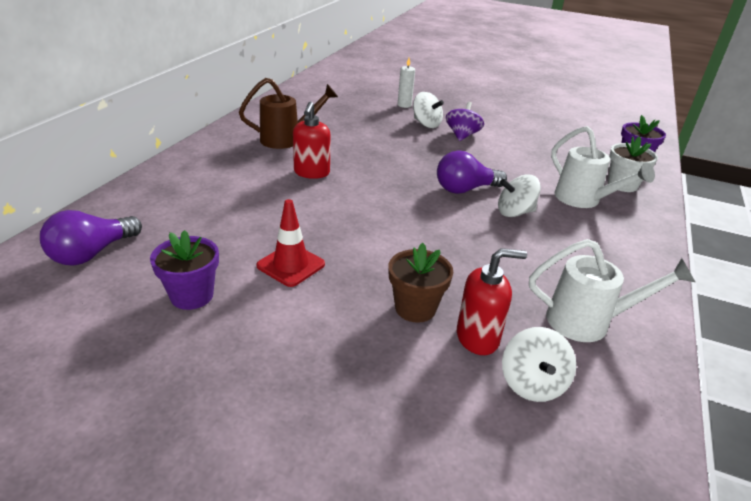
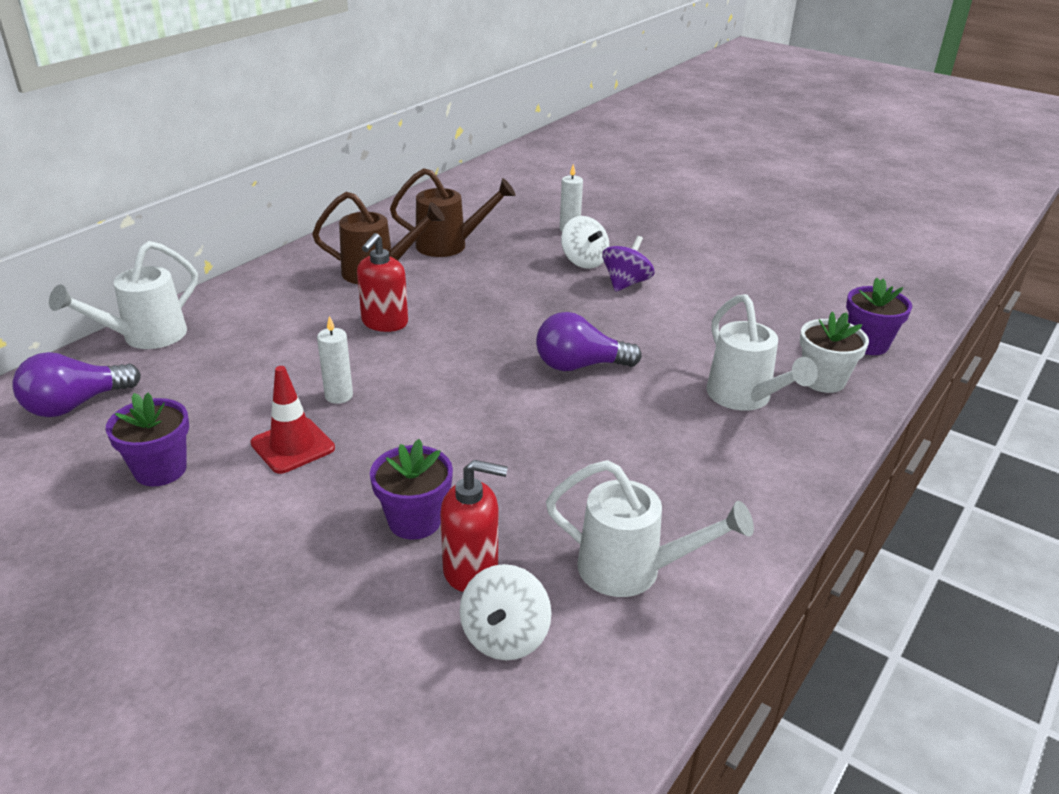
camera: 15 degrees right, 0 degrees up
brown flower pot [389,243,453,323] -> purple flower pot [370,439,453,540]
white spinning top [498,174,541,217] -> none
none -> white watering can [49,241,198,349]
none -> white candle [317,316,353,404]
none -> brown watering can [390,168,516,257]

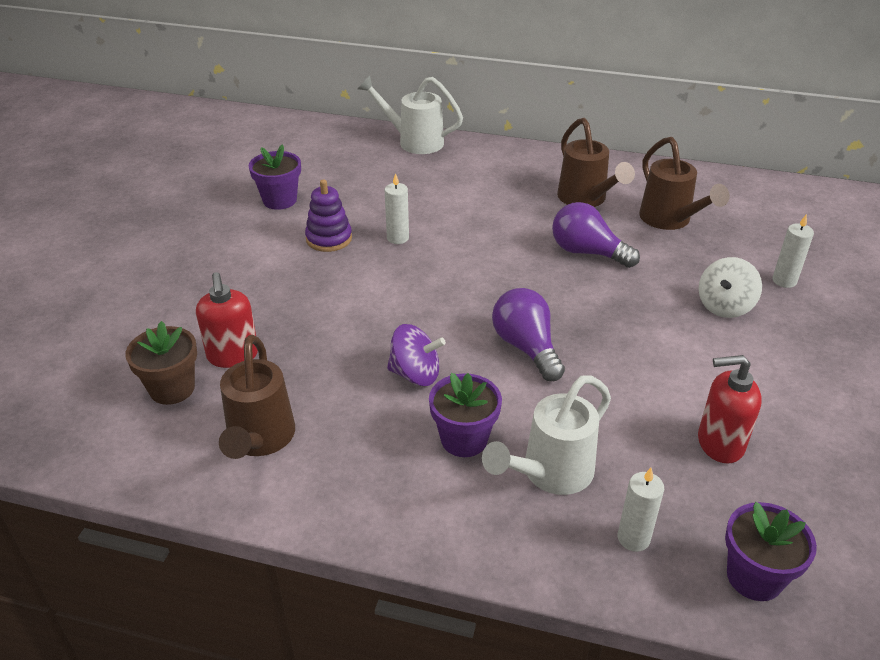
camera: 70 degrees right, 5 degrees up
purple light bulb [12,352,141,417] -> purple light bulb moved to [552,202,640,268]
red traffic cone [251,366,335,474] -> purple stacking toy [305,179,352,252]
red soap dispenser [357,233,408,332] -> red soap dispenser moved to [698,355,762,464]
purple flower pot [370,439,453,540] -> purple flower pot moved to [429,373,502,457]
white spinning top [460,564,552,660] -> brown flower pot [126,321,197,405]
white watering can [546,460,754,597] -> brown watering can [219,335,295,459]
purple spinning top [602,236,655,292] -> purple spinning top moved to [387,324,446,386]
white flower pot [800,312,869,393] -> white candle [618,468,664,552]

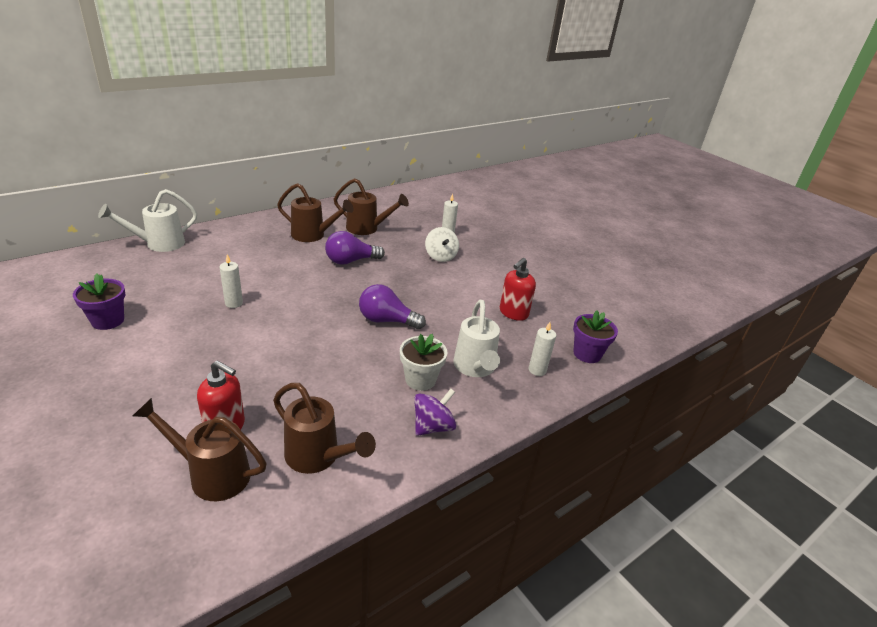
camera: 55 degrees left, 5 degrees down
brown flower pot [126,321,197,405] -> brown watering can [133,398,267,501]
purple stacking toy [305,179,352,252] -> none
purple spinning top [387,324,446,386] -> purple spinning top moved to [414,389,456,436]
purple flower pot [429,373,502,457] -> white flower pot [400,334,447,391]

